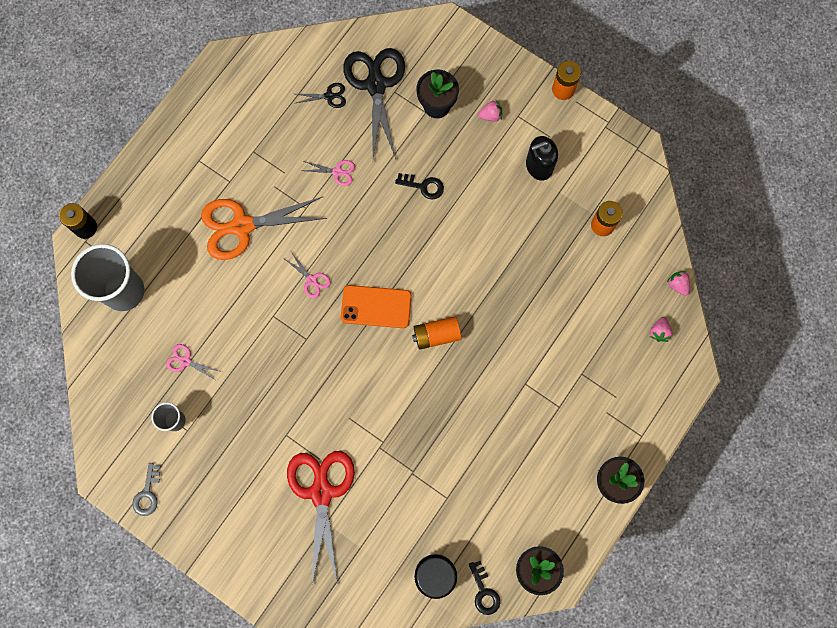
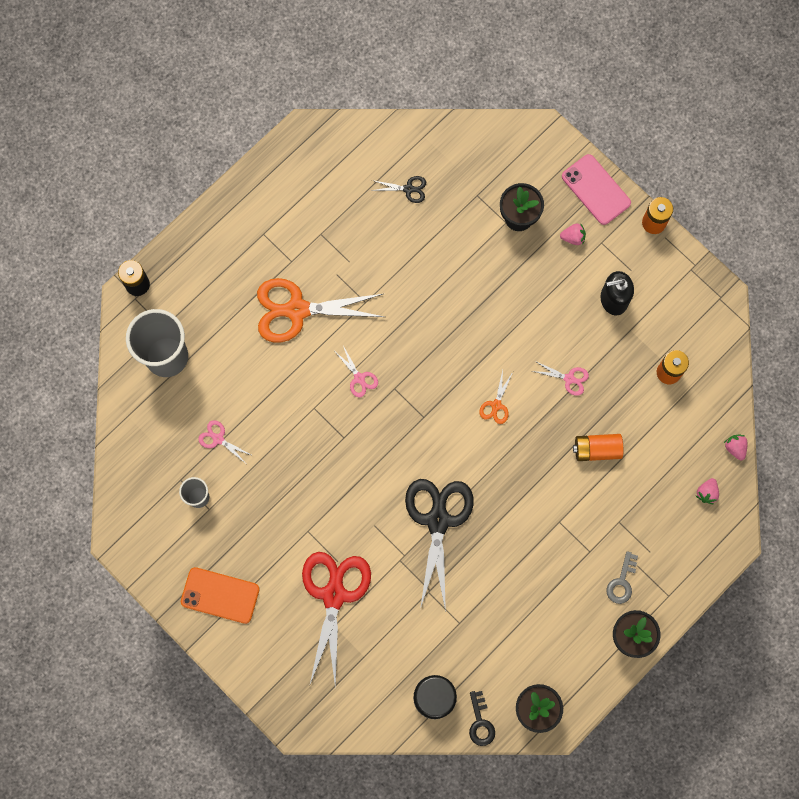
camera: 10 degrees right, 0 degrees up
grey key [132,463,161,516] -> grey key moved to [606,551,638,604]
pink scissors [302,160,355,186] -> pink scissors moved to [533,361,589,396]
orange phone [341,285,412,328] -> orange phone moved to [181,567,259,624]
black scissors [343,48,405,159] -> black scissors moved to [405,479,474,612]
black key [395,173,444,199] -> none
orange battery [412,316,461,350] -> orange battery moved to [573,434,623,461]
none -> orange scissors [479,370,513,424]
none -> pink phone [562,154,631,225]

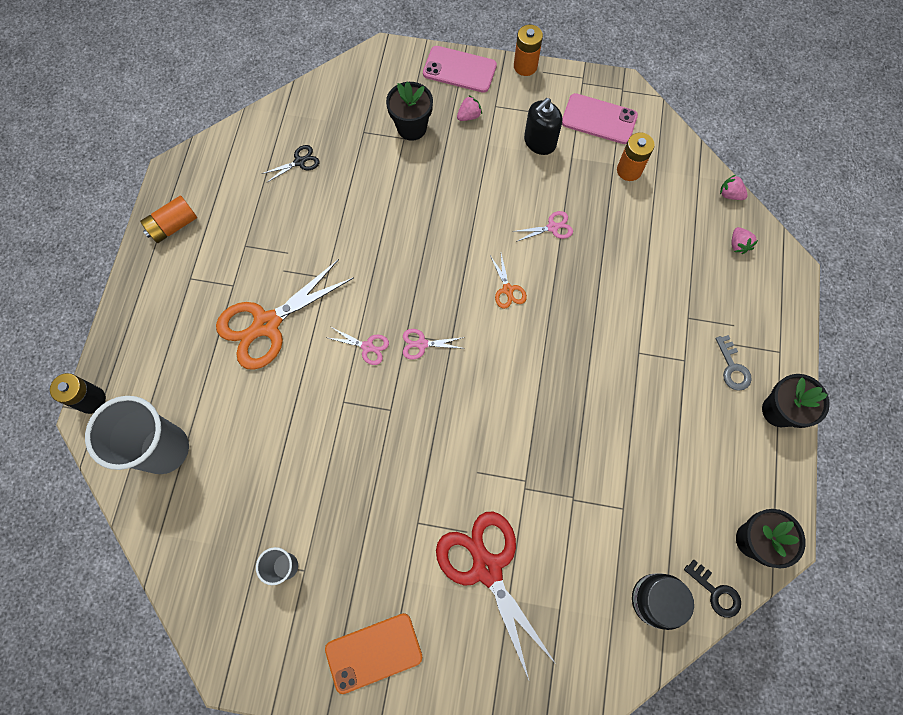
camera: 35 degrees left, 5 degrees down
pink scissors [198,420,253,463] -> pink scissors moved to [403,329,465,360]
black scissors [405,479,474,612] -> none
orange battery [573,434,623,461] -> orange battery moved to [140,195,197,243]
none -> pink phone [562,93,638,144]

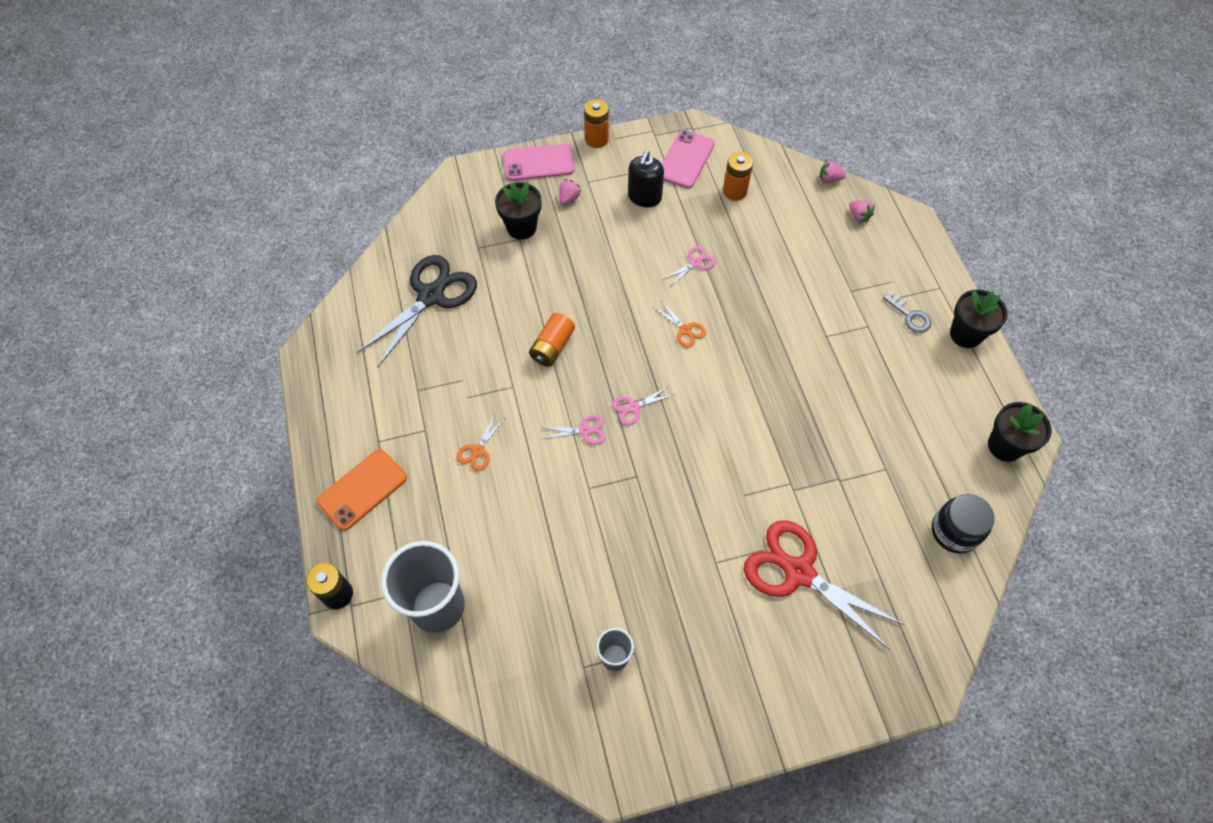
camera: 25 degrees left, 10 degrees down
orange battery [140,195,197,243] -> orange battery moved to [529,313,575,367]
orange scissors [216,259,354,370] -> orange scissors [457,414,506,471], size x0.44
black scissors [262,145,319,183] -> black scissors [357,255,477,367], size x2.30
orange phone [325,613,423,694] -> orange phone moved to [317,449,407,531]
pink phone [562,93,638,144] -> pink phone turned 60 degrees counterclockwise [662,130,715,189]
black key [684,560,741,618] -> none

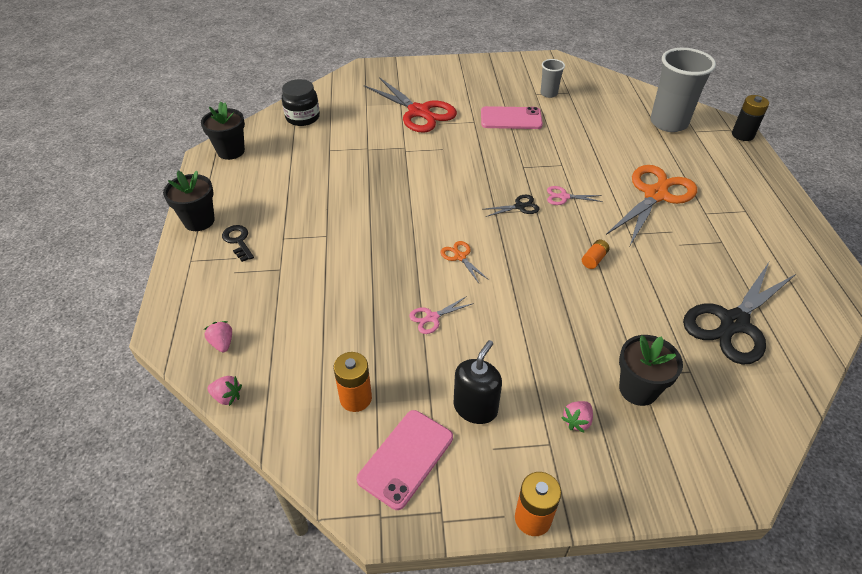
camera: 170 degrees left, 15 degrees down
orange phone [317,449,407,531] -> none
orange scissors [457,414,506,471] -> orange scissors [606,165,697,245], size x2.30
pink phone [503,144,574,181] -> pink phone moved to [481,106,543,129]
orange battery [529,313,575,367] -> orange battery [582,240,610,269], size x0.61
pink scissors [612,386,673,425] -> black scissors [485,195,539,217]
grey key [883,291,932,333] -> black key [222,225,254,262]

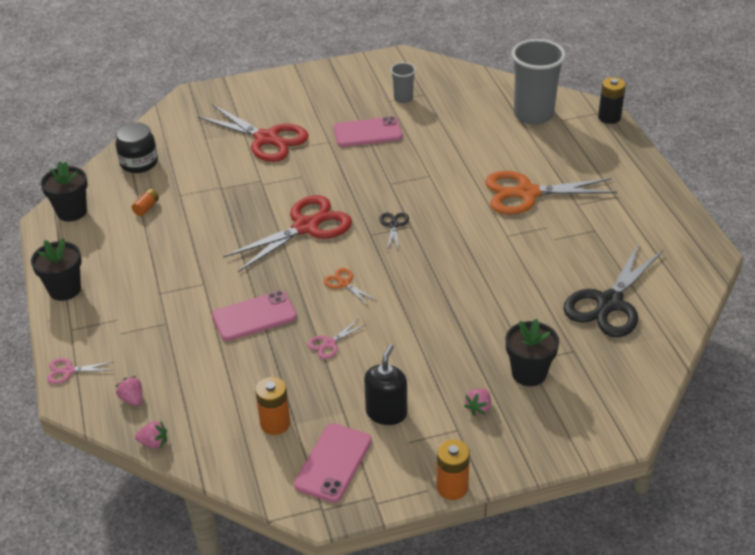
camera: 10 degrees left, 5 degrees down
black key [222,225,254,262] -> none
black scissors [485,195,539,217] -> black scissors turned 60 degrees counterclockwise [379,213,409,249]
pink scissors [547,186,603,205] -> pink scissors moved to [47,358,113,384]
orange battery [582,240,610,269] -> orange battery moved to [132,189,159,216]
orange scissors [606,165,697,245] -> orange scissors turned 120 degrees counterclockwise [485,171,617,214]
none -> pink phone [212,291,297,341]
none -> red scissors [223,195,352,272]

